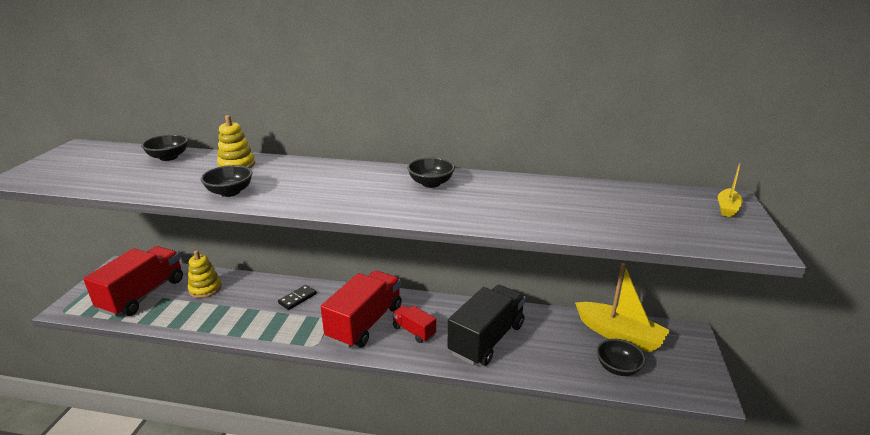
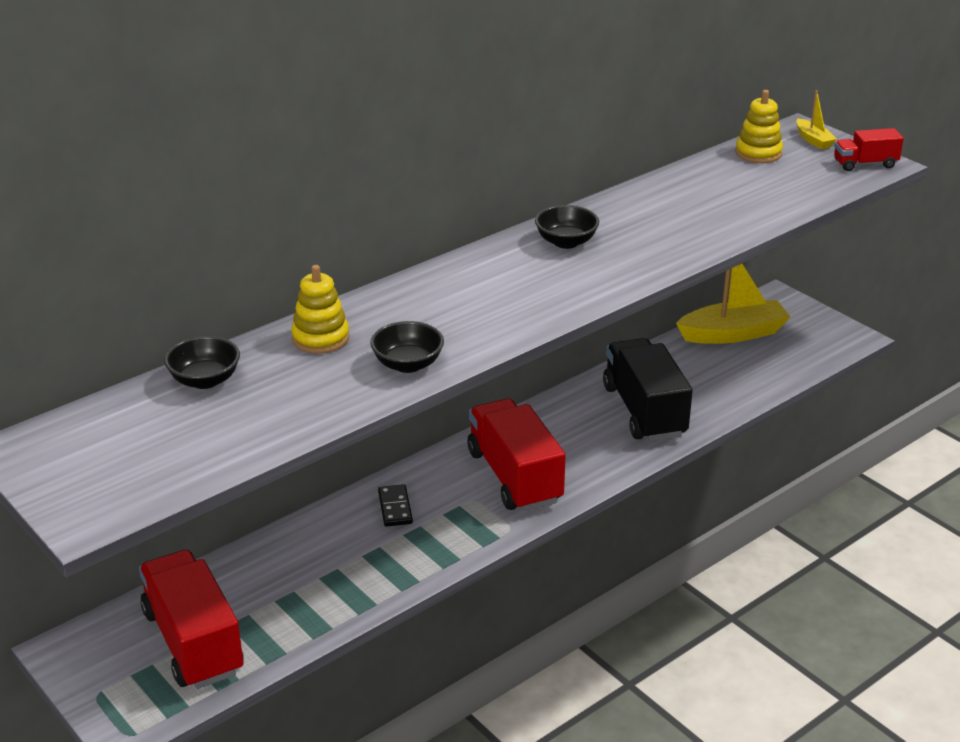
camera: 50 degrees left, 5 degrees up
yellow stacking toy [188,250,222,298] -> yellow stacking toy moved to [735,90,783,163]
red truck [392,305,436,343] -> red truck moved to [834,128,904,171]
black bowl [597,339,646,376] -> none

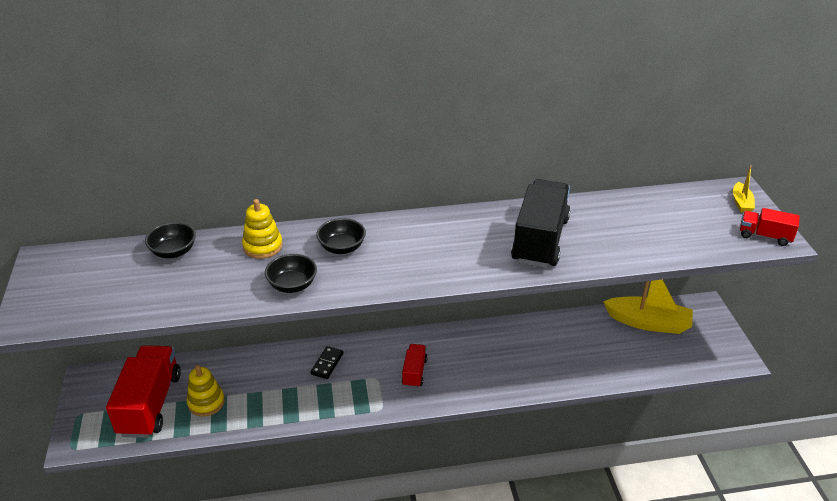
camera: 30 degrees right, 5 degrees up
red truck [468,398,566,511] -> red truck [402,344,428,388], size x0.50
black bowl [535,205,599,249] -> black bowl moved to [316,218,366,254]
black truck [603,338,693,441] -> black truck moved to [511,179,570,268]
yellow stacking toy [735,90,783,163] -> yellow stacking toy moved to [187,365,225,417]

